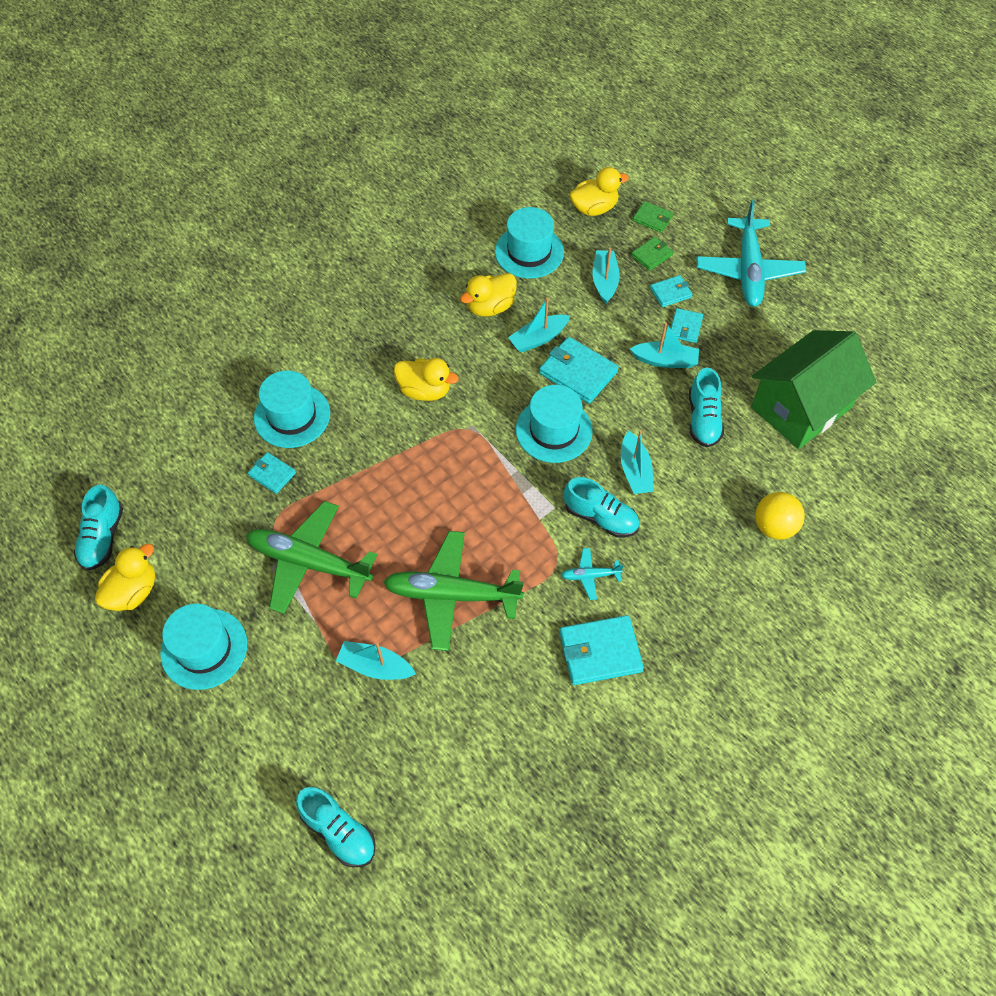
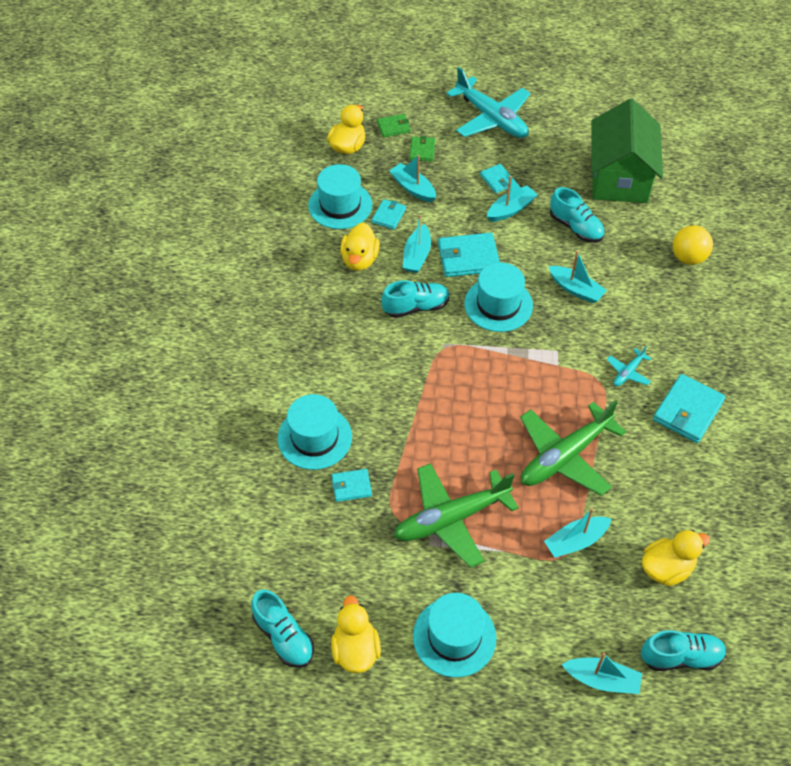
camera: 45 degrees left, 5 degrees down
yellow duck [394,358,459,401] -> yellow duck moved to [642,530,710,586]
turquoise shoe [564,477,639,538] -> turquoise shoe moved to [381,280,450,318]
turquoise wallet [650,275,693,307] -> turquoise wallet moved to [372,199,406,230]
none -> turquoise boat [561,652,642,694]

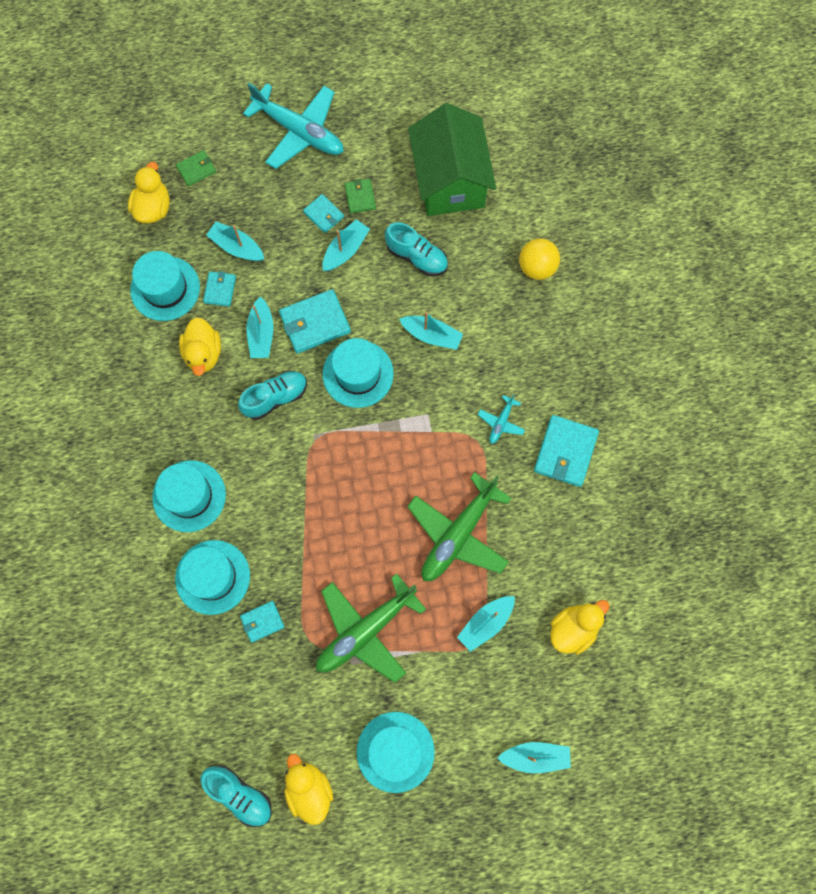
camera: 15 degrees left, 20 degrees up
green wallet [409,136,435,162] -> green wallet moved to [345,179,376,213]
turquoise shoe [641,630,727,671] -> none
none -> turquoise hat [152,460,226,532]

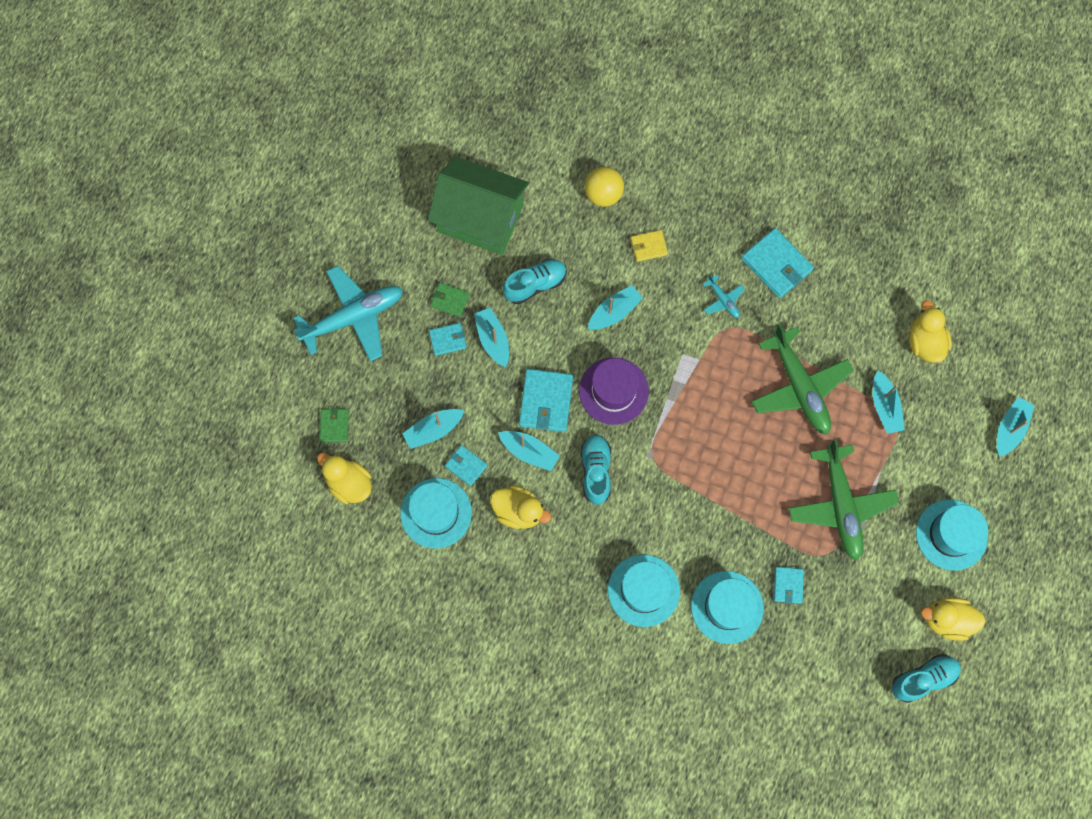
camera: 60 degrees left, 0 degrees up
turquoise hat [323,338,394,408] -> purple hat [579,357,649,425]
none -> yellow wallet [631,230,668,262]

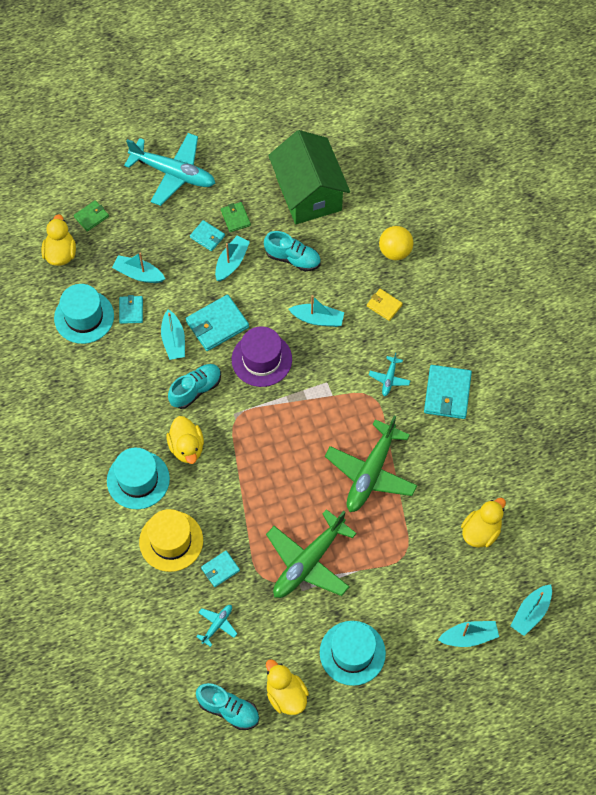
camera: 50 degrees right, 10 degrees down
yellow duck [490,485,551,529] -> yellow duck moved to [167,416,204,464]
turquoise hat [691,571,764,644] -> yellow hat [139,509,203,572]
turquoise boat [873,371,905,434] -> turquoise boat moved to [511,584,552,636]
none -> turquoise plane [196,605,238,647]

